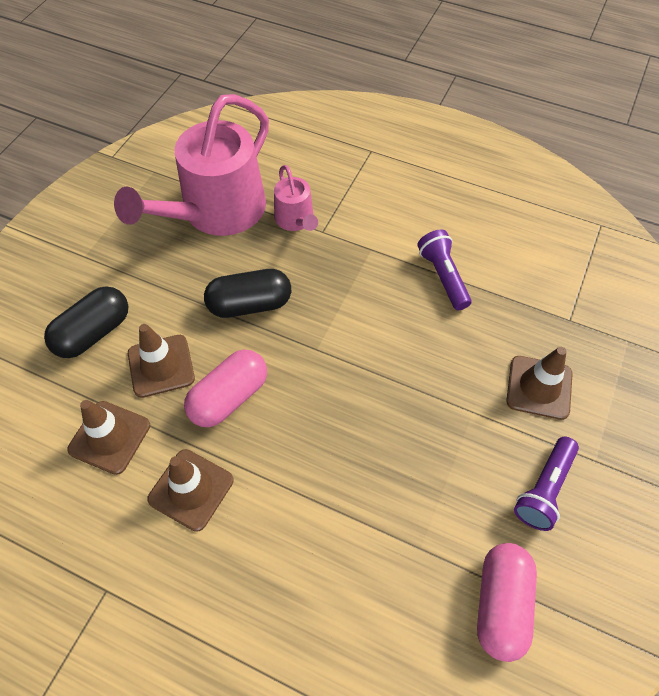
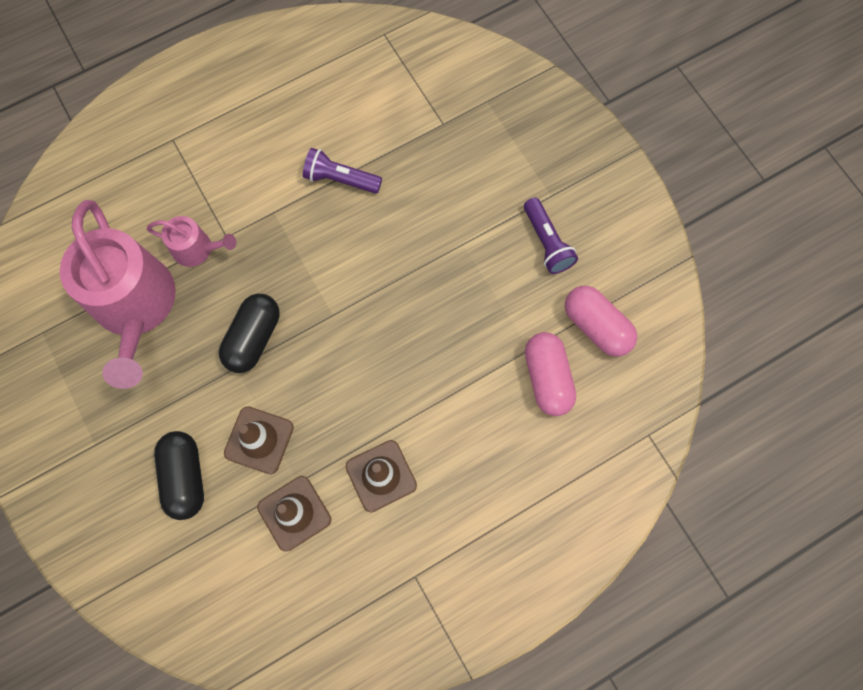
camera: 55 degrees left, 15 degrees up
pink capsule [184,349,267,427] -> pink capsule moved to [525,332,576,416]
brown traffic cone [506,347,573,420] -> none

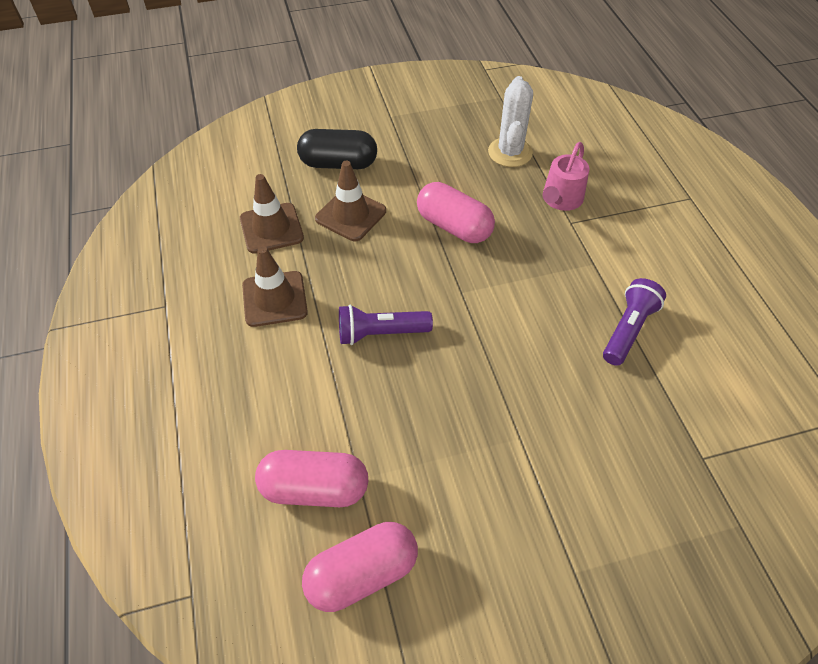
camera: 105 degrees right, 20 degrees down
pink watering can [60,200,176,389] -> white cactus [488,76,533,167]
black capsule [219,294,280,373] -> pink capsule [417,182,495,243]
purple flashlight [524,198,578,274] -> purple flashlight moved to [339,305,433,345]

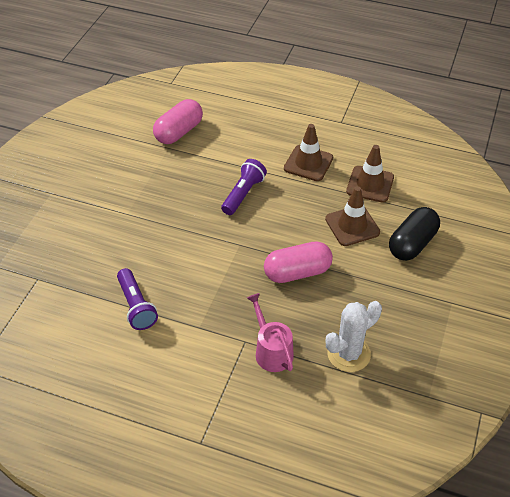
camera: 125 degrees right, 5 degrees down
pink capsule [302,522,418,612] -> none
white cactus [488,76,533,167] -> white cactus turned 75 degrees counterclockwise [326,301,382,372]

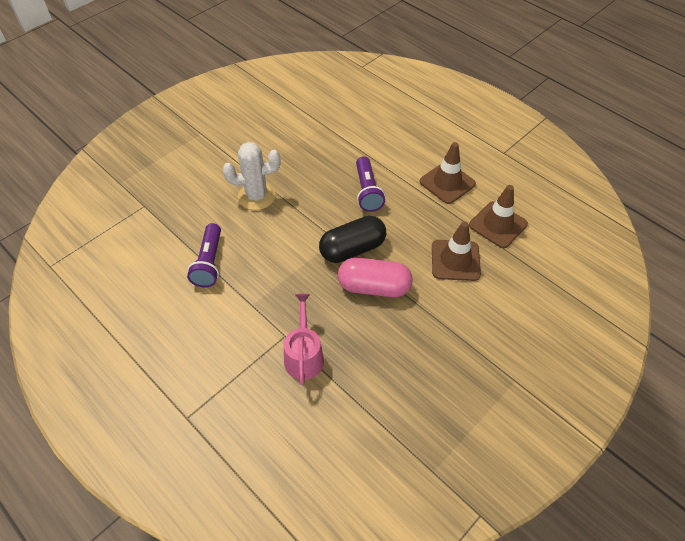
camera: 25 degrees right, 5 degrees up
pink capsule [153,99,203,144] -> none
purple flashlight [221,159,267,215] -> purple flashlight turned 120 degrees clockwise [356,156,385,212]
white cactus [326,301,382,372] -> white cactus moved to [223,142,281,210]
black capsule [389,207,440,261] -> black capsule moved to [319,216,386,263]

